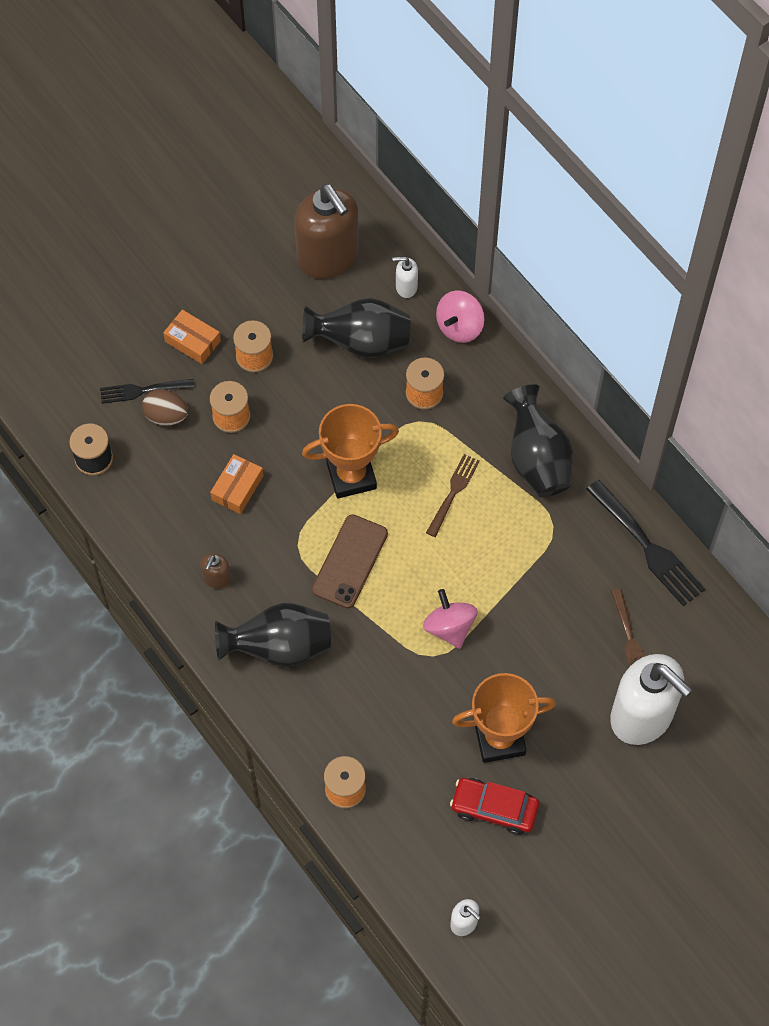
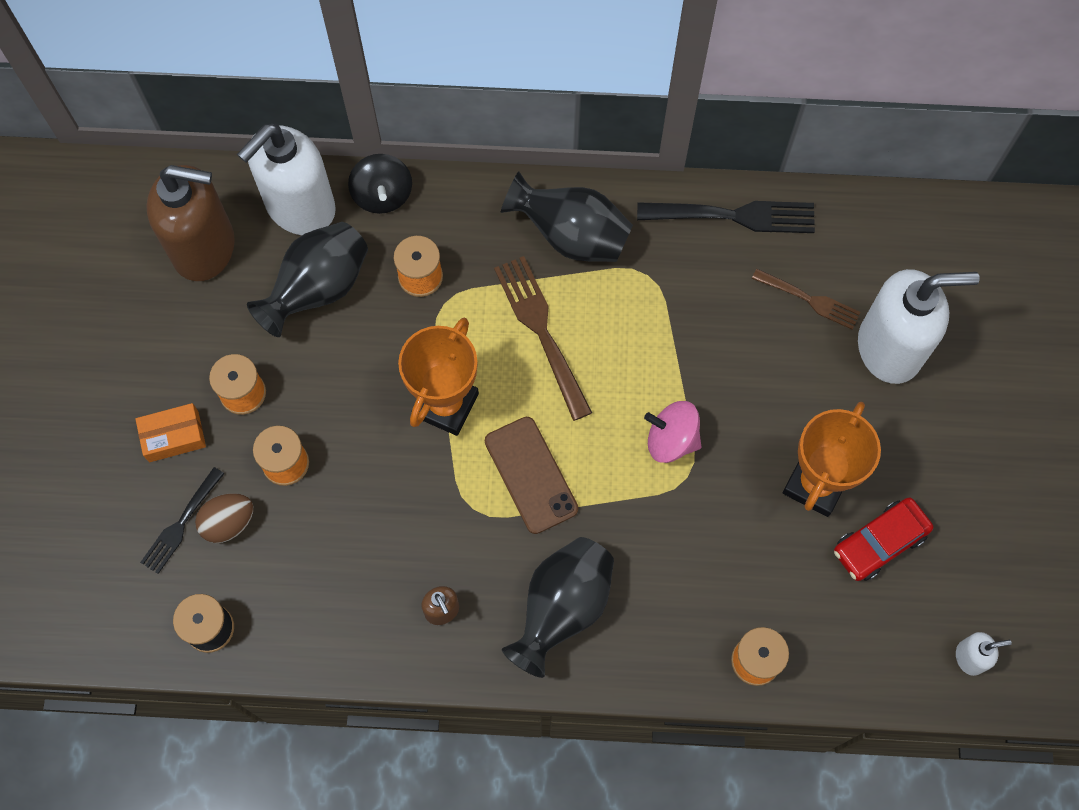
camera: 50 degrees left, 5 degrees up
orange box [210,454,263,514] -> none
white soap dispenser [392,257,418,298] -> white soap dispenser [237,123,336,235], size x2.40
brown fork [426,454,480,537] -> brown fork [494,256,592,421], size x1.61
pink spinning top [436,291,485,343] -> black spinning top [348,154,412,214]

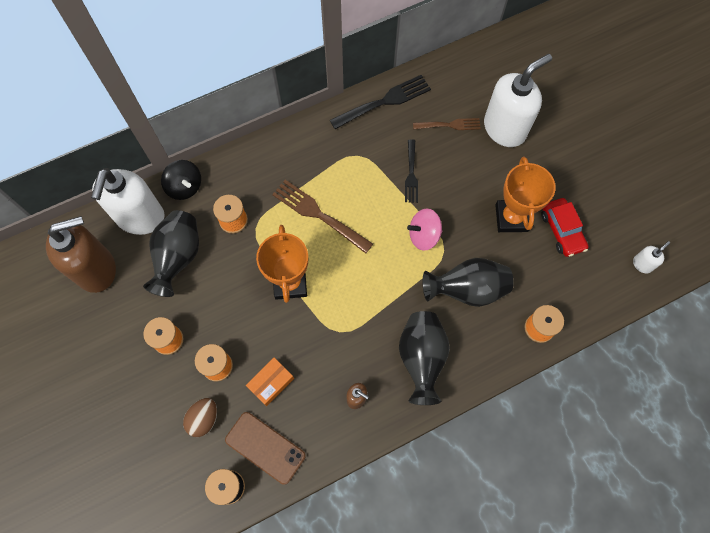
camera: 30 degrees left, 0 degrees up
orange box [135,403,206,462] -> orange box moved to [246,358,294,406]
black fork [140,467,224,574] -> black fork moved to [405,140,418,203]
brown phone [485,417,578,534] -> brown phone moved to [225,412,306,485]
black vase [501,171,633,262] -> black vase moved to [422,258,514,307]
red car [834,498,933,581] -> red car turned 45 degrees counterclockwise [541,198,589,257]

